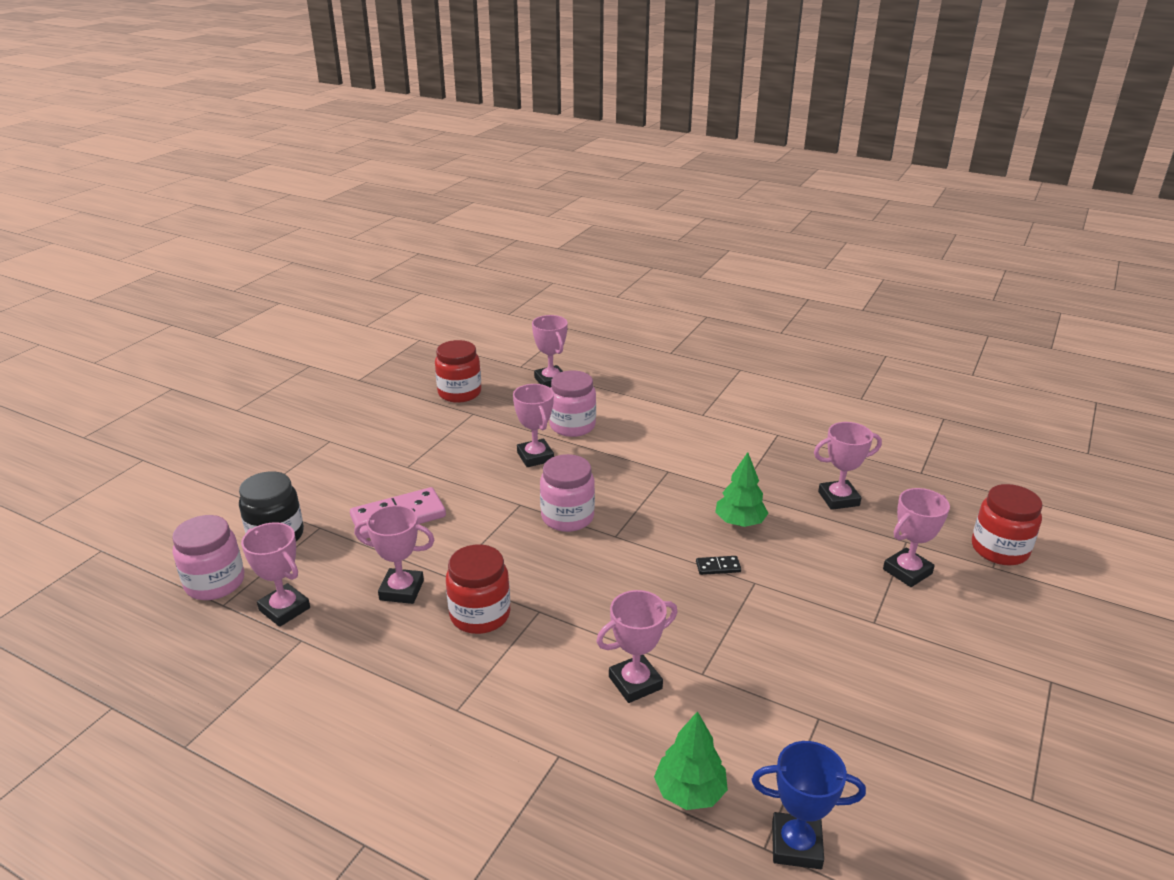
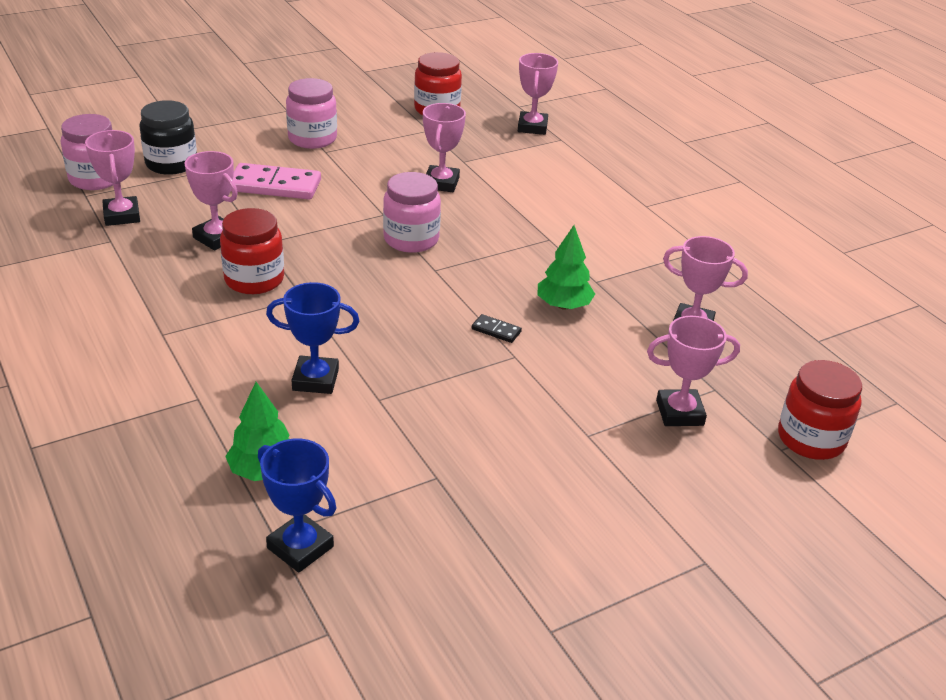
camera: 30 degrees right, 5 degrees up
pink jar [549,371,596,437] -> pink jar moved to [286,78,337,149]
pink trophy [596,590,677,703] -> blue trophy [266,282,359,394]

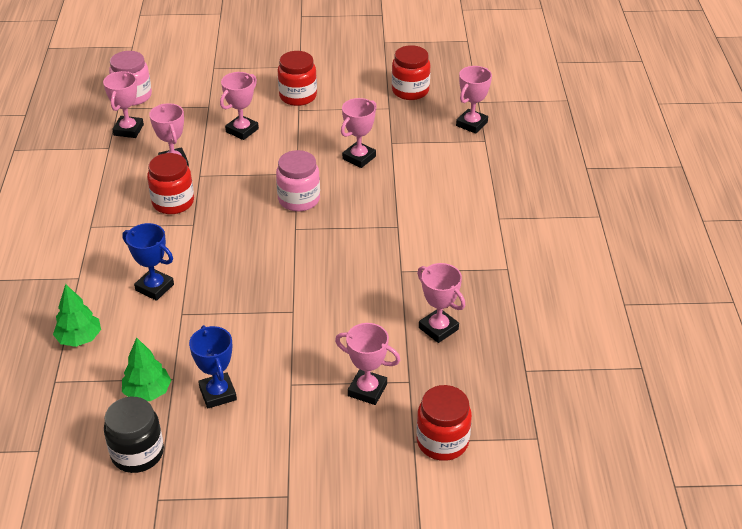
camera: 30 degrees right, 5 degrees up
black jar [139,100,197,175] -> black jar moved to [104,397,164,473]
pink domino [231,163,321,199] -> pink trophy [220,72,259,140]
blue trophy [258,439,336,572] -> blue trophy moved to [189,325,237,408]
pink jar [286,78,337,149] -> red jar [278,51,317,106]
black domino [472,314,522,343] -> none
green tree [537,225,595,310] -> green tree moved to [122,337,171,401]

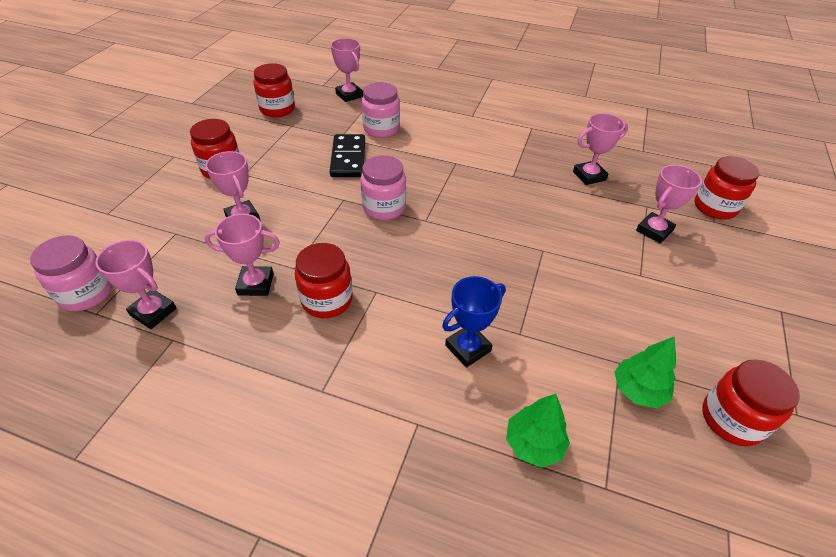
camera: 70 degrees left, 5 degrees up
black jar [104,397,164,473] -> red jar [702,359,800,446]
blue trophy [189,325,237,408] -> none
pink trophy [341,98,377,168] -> black domino [330,134,365,177]
none -> pink jar [362,82,400,138]

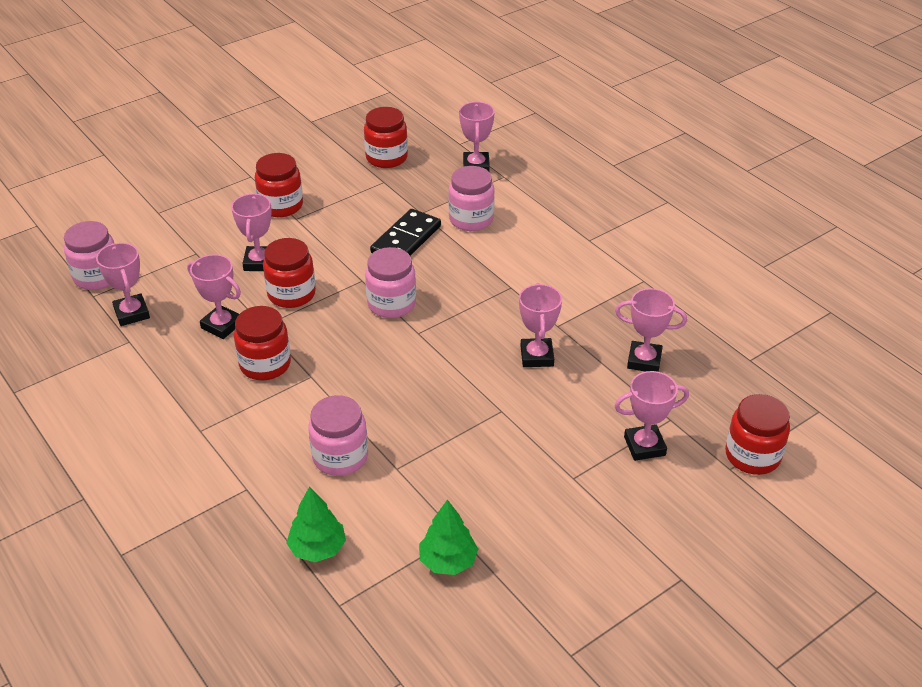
camera: 35 degrees right, 5 degrees down
blue trophy [442,276,506,368] -> pink jar [308,395,368,476]
red jar [702,359,800,446] -> red jar moved to [263,238,316,308]
none -> pink trophy [519,283,562,367]

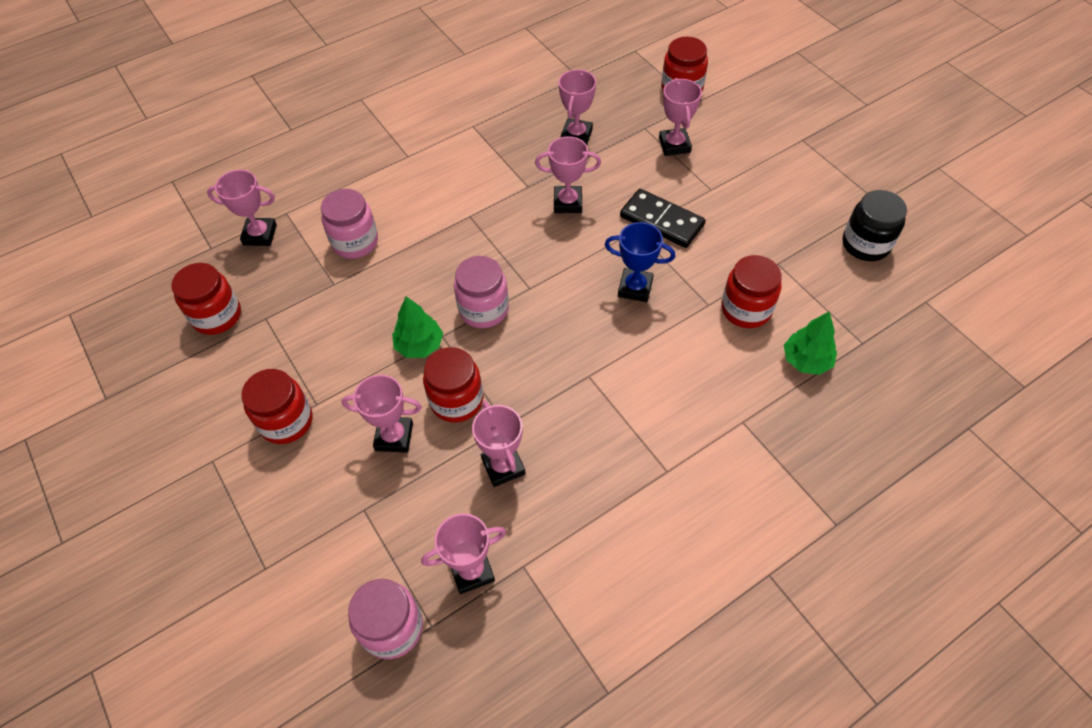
camera: 85 degrees left, 15 degrees up
pink trophy [187,254,241,339] -> pink trophy turned 60 degrees counterclockwise [472,401,526,487]
red jar [234,306,291,380] -> red jar moved to [721,255,782,328]
pink jar [308,395,368,476] -> none
black domino [370,209,441,256] -> black domino moved to [620,189,706,248]
green tree [419,500,478,575] -> green tree moved to [392,296,443,358]
none -> blue trophy [605,222,675,302]
none -> black jar [842,190,907,261]

